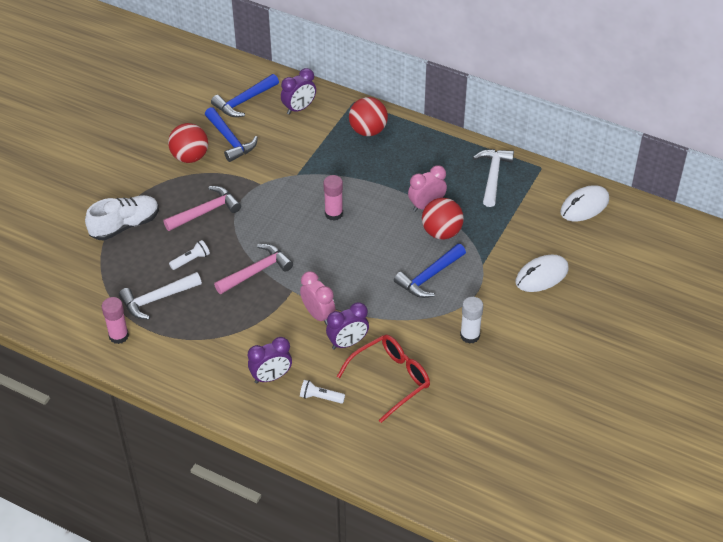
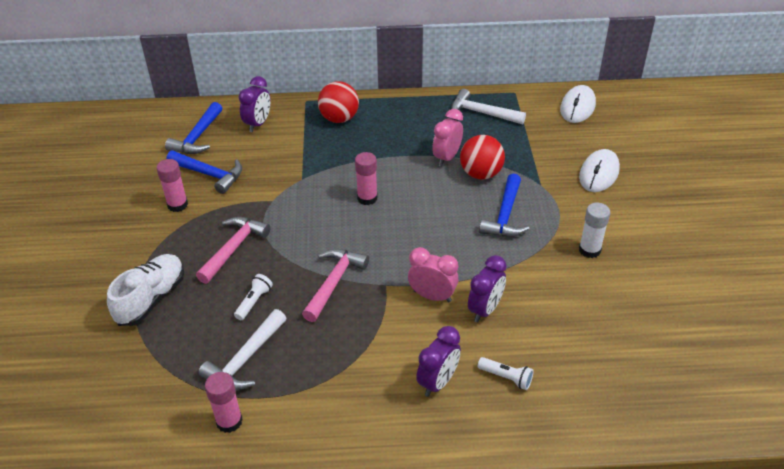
camera: 30 degrees left, 5 degrees down
red ball [168,123,208,163] -> pink glue stick [156,159,188,212]
white flashlight [300,380,345,404] -> white flashlight turned 135 degrees counterclockwise [478,357,534,390]
red glasses [337,335,430,423] -> none
white hammer [473,149,514,207] -> white hammer turned 45 degrees counterclockwise [451,89,526,124]

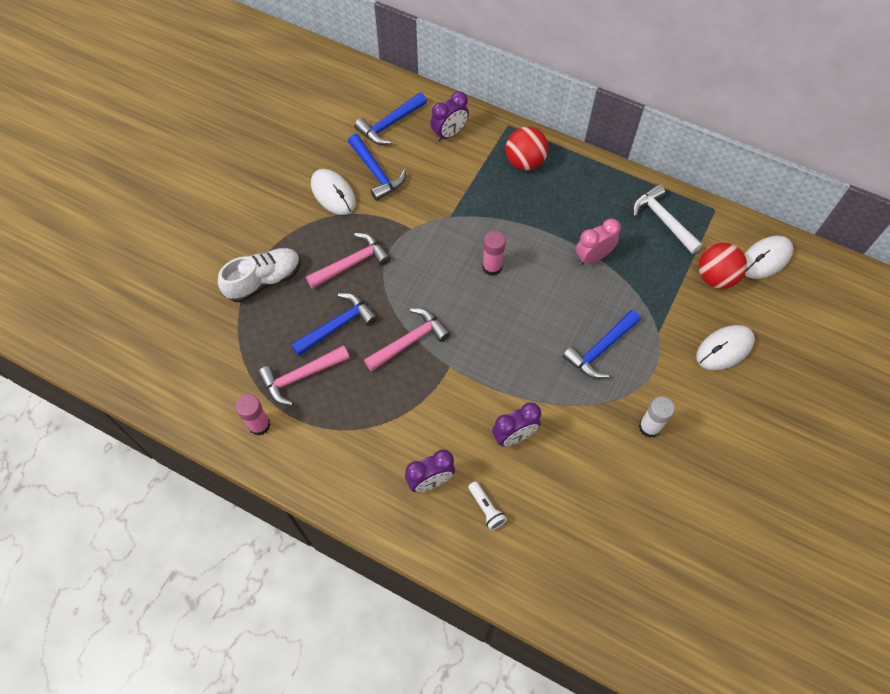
camera: 30 degrees right, 20 degrees up
pink glue stick [156,159,188,212] -> white mouse [311,169,356,215]
white hammer [199,309,286,390] -> pink hammer [258,345,350,406]
white flashlight [234,274,273,320] -> blue hammer [291,293,378,356]
pink clock [408,247,459,302] -> none
red ball [460,135,505,180] -> red ball moved to [698,243,747,289]

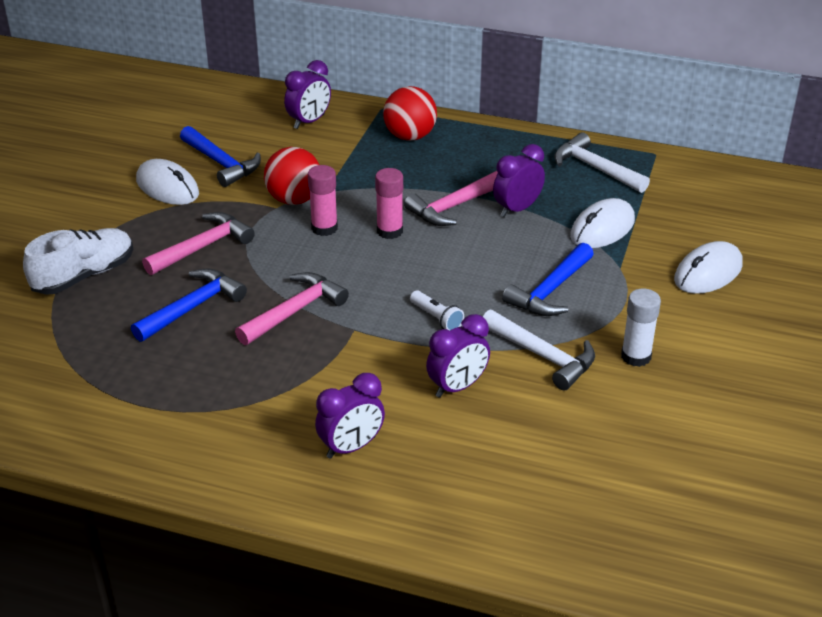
camera: 10 degrees left, 25 degrees down
pink glue stick [236,394,270,436] -> pink glue stick moved to [308,165,338,236]
pink hammer [258,345,350,406] -> pink hammer moved to [404,171,498,226]
blue hammer [354,92,427,145] -> none
white flashlight [468,481,507,530] -> white flashlight moved to [410,290,464,331]
pink clock [575,218,621,265] -> purple clock [493,144,545,217]
red ball [698,243,747,289] -> red ball moved to [264,147,319,205]
white mouse [744,236,793,279] -> white mouse moved to [570,198,635,248]
none -> white hammer [483,309,595,390]

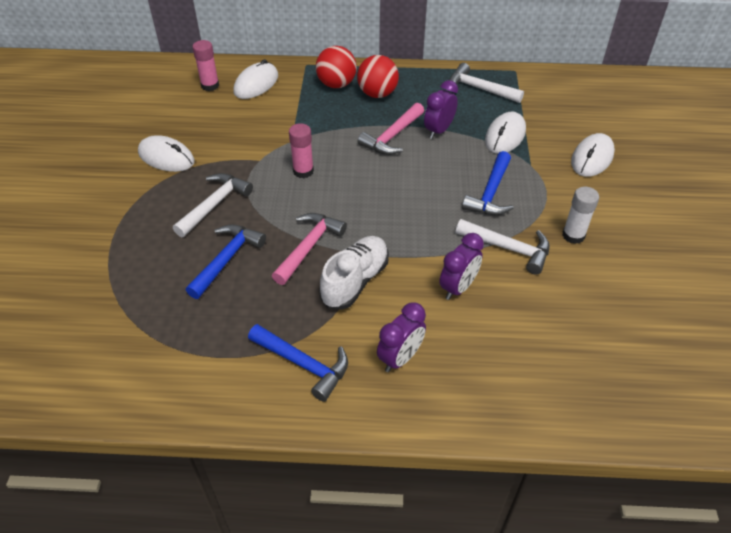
camera: 15 degrees left, 10 degrees up
white shoe [23,228,133,295] -> white shoe moved to [320,236,389,309]
pink hammer [142,212,255,275] -> white hammer [173,173,253,237]
blue hammer [180,126,261,187] -> blue hammer moved to [248,324,348,402]
red ball [264,147,319,205] -> red ball moved to [357,55,399,98]
purple clock [284,60,331,129] -> white mouse [233,59,278,99]
pink glue stick [375,168,403,239] -> pink glue stick moved to [193,40,219,91]
white flashlight [410,290,464,331] -> none

